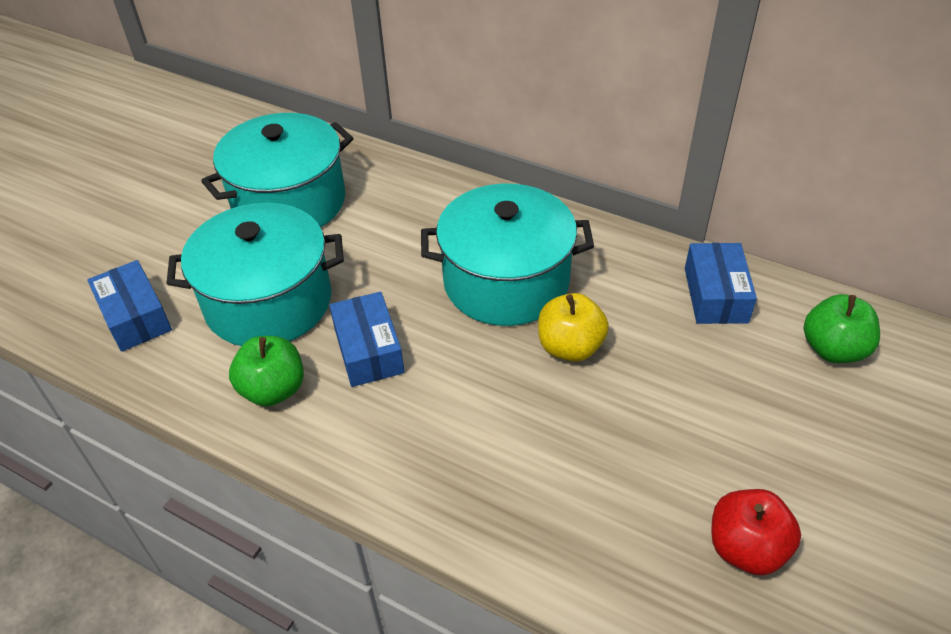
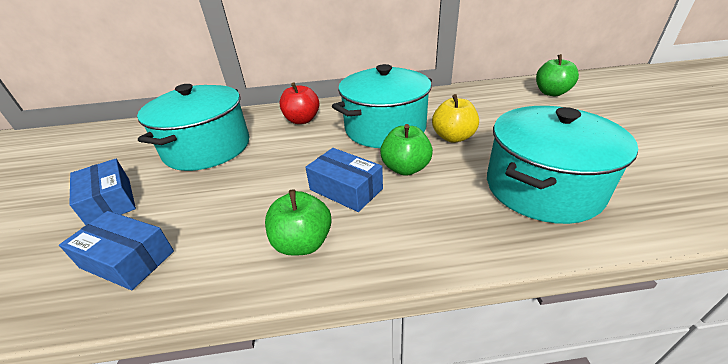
camera: 35 degrees left, 10 degrees down
turquoise pot [166,203,344,346] -> turquoise pot moved to [487,106,638,224]
blue box [685,243,757,324] -> blue box moved to [69,159,136,225]
red apple [711,489,801,575] -> red apple moved to [280,83,319,124]
none -> green apple [380,124,433,176]

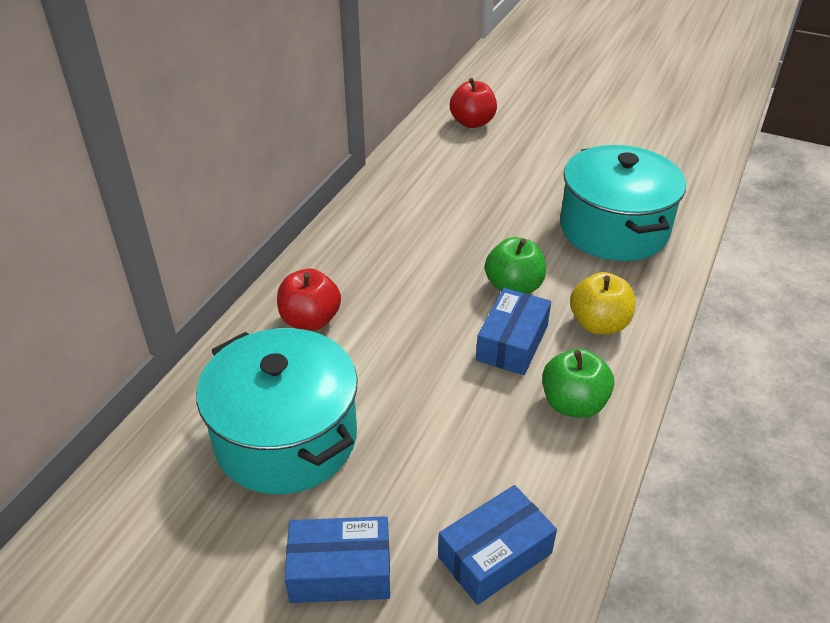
camera: 60 degrees left, 5 degrees up
blue box [305,148,383,212] -> blue box turned 45 degrees counterclockwise [476,288,551,375]
turquoise pot [332,64,432,148] -> none
yellow apple [432,94,479,143] -> yellow apple moved to [570,272,635,334]
green apple [536,54,579,96] -> red apple [450,78,497,128]

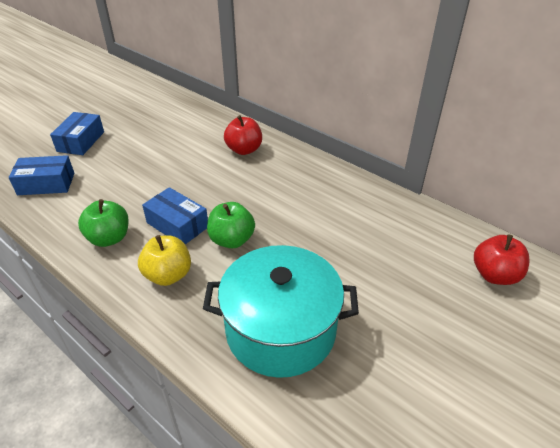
camera: 105 degrees right, 0 degrees up
turquoise pot [196,328,358,494] -> none
blue box [438,485,557,605] -> blue box turned 75 degrees counterclockwise [9,155,74,195]

